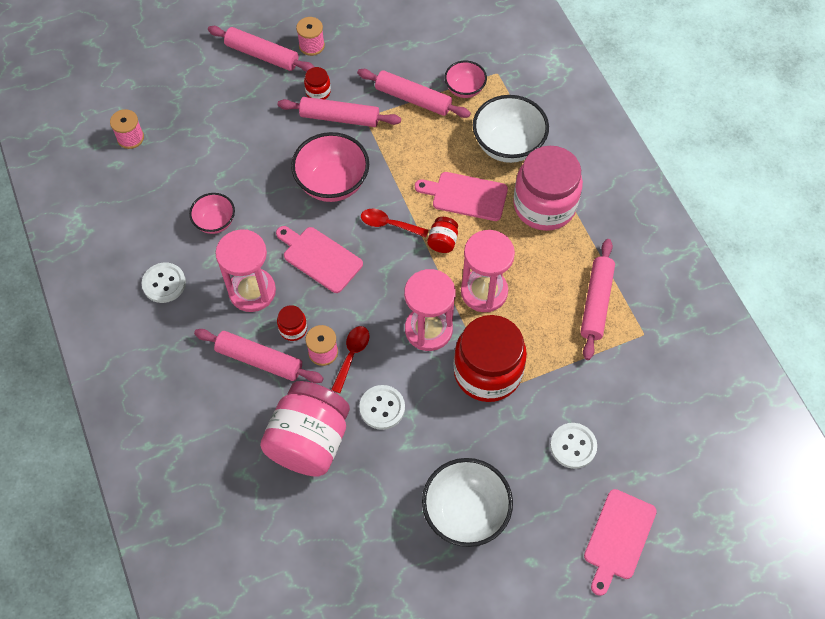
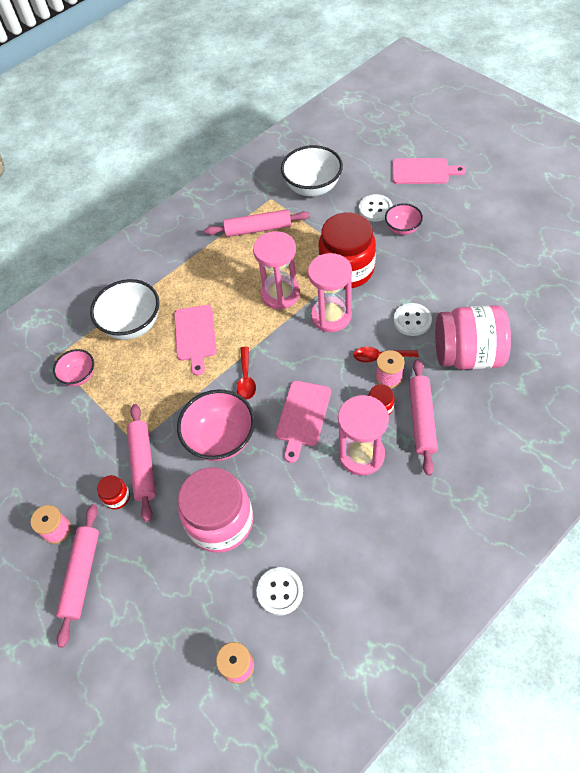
camera: 105 degrees left, 5 degrees down
white button [142,262,186,303] -> white button moved to [257,567,303,616]
pink bowl [189,193,235,234] -> pink bowl moved to [385,203,423,235]
pink rolling pin [357,69,471,118] -> none
white bowl [422,458,513,547] -> white bowl moved to [281,145,343,197]
red jar [427,217,458,253] -> none
pink jar [513,146,583,231] -> pink jar moved to [178,467,253,553]

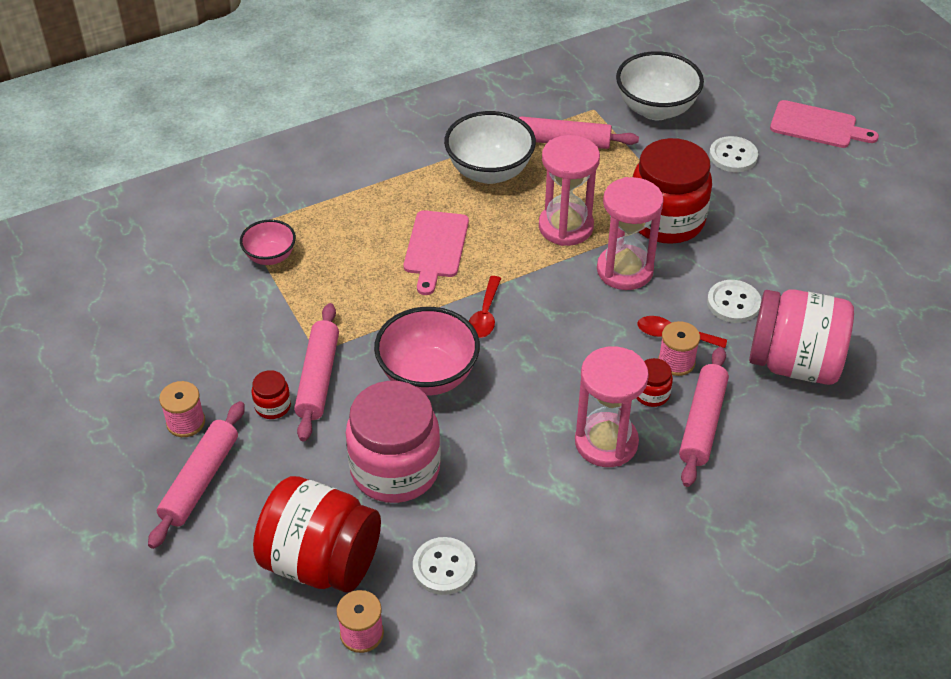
camera: 10 degrees right, 10 degrees down
white bowl [90,279,159,340] -> white bowl moved to [444,111,536,184]
pink cutting board [276,381,331,463] -> none
pink bowl [385,203,423,235] -> none
none -> red jar [253,476,381,592]

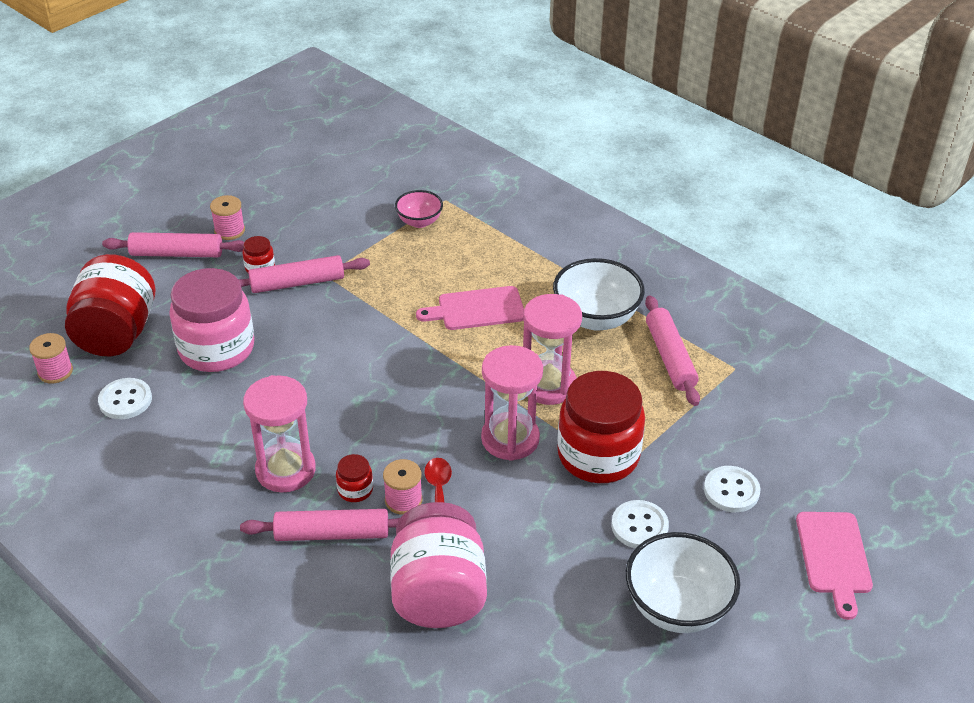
camera: 70 degrees right, 5 degrees down
pink bowl [374,307,480,396] -> none
red spoon [469,276,501,338] -> none
white bowl [616,51,704,120] -> white bowl moved to [626,532,740,633]
white button [707,280,761,323] -> white button moved to [611,500,669,548]

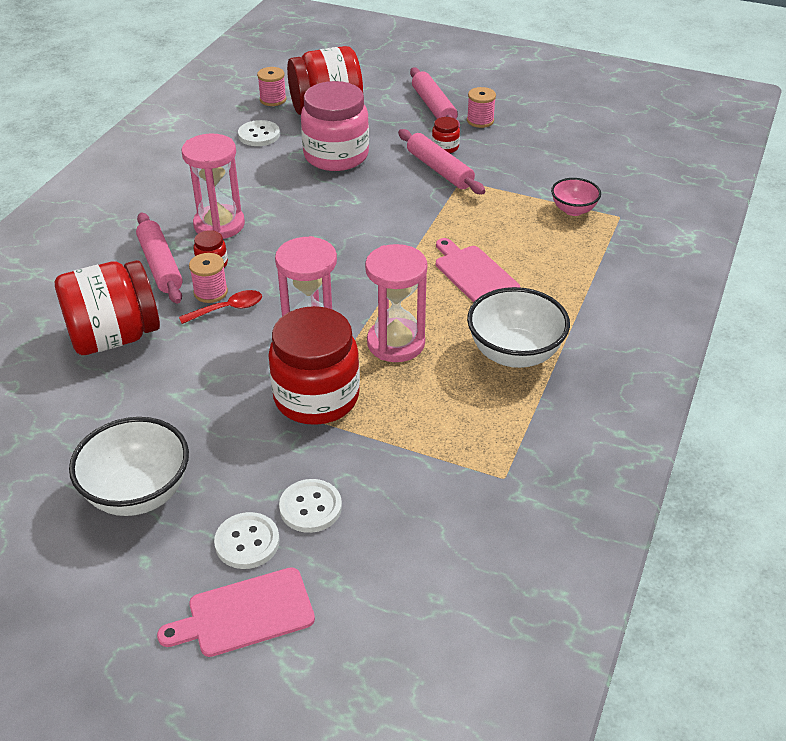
camera: 70 degrees right, 0 degrees up
pink jar [390,502,487,628] -> red jar [55,260,160,355]
white button [611,500,669,548] -> white button moved to [214,512,280,569]
pink rolling pin [645,295,700,406] -> none

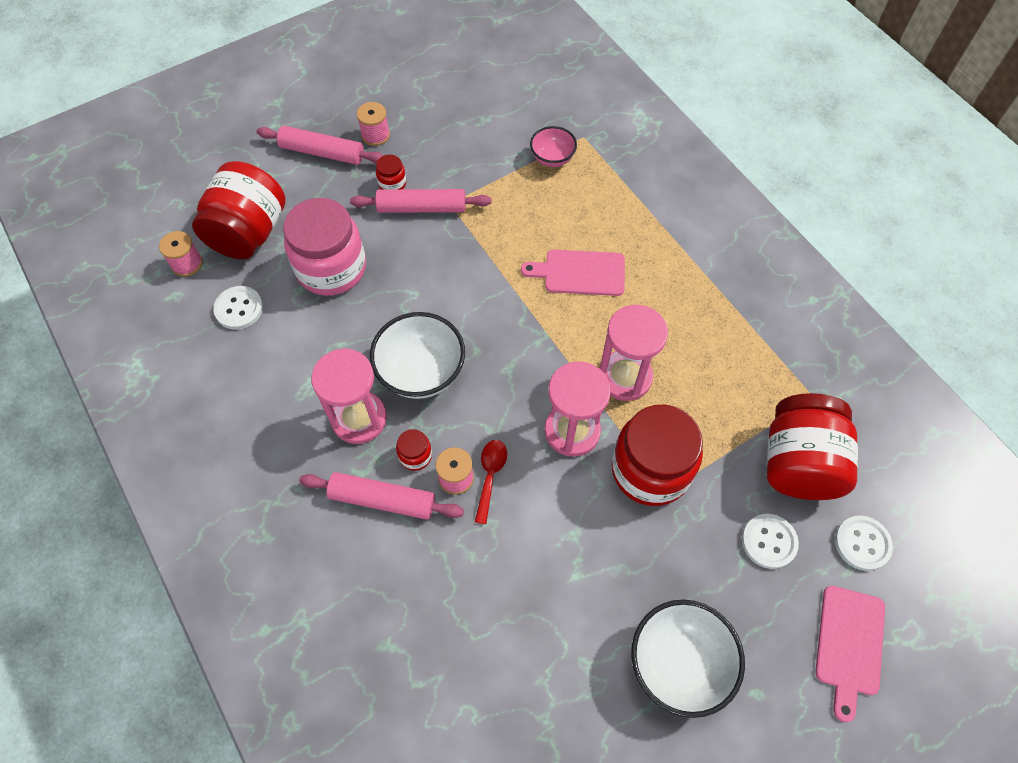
camera: 55 degrees left, 20 degrees up
red jar [55,260,160,355] -> red jar moved to [767,393,858,500]
white button [214,512,280,569] -> white button moved to [835,515,893,571]
white bowl [467,287,570,368] -> white bowl moved to [370,312,465,399]

